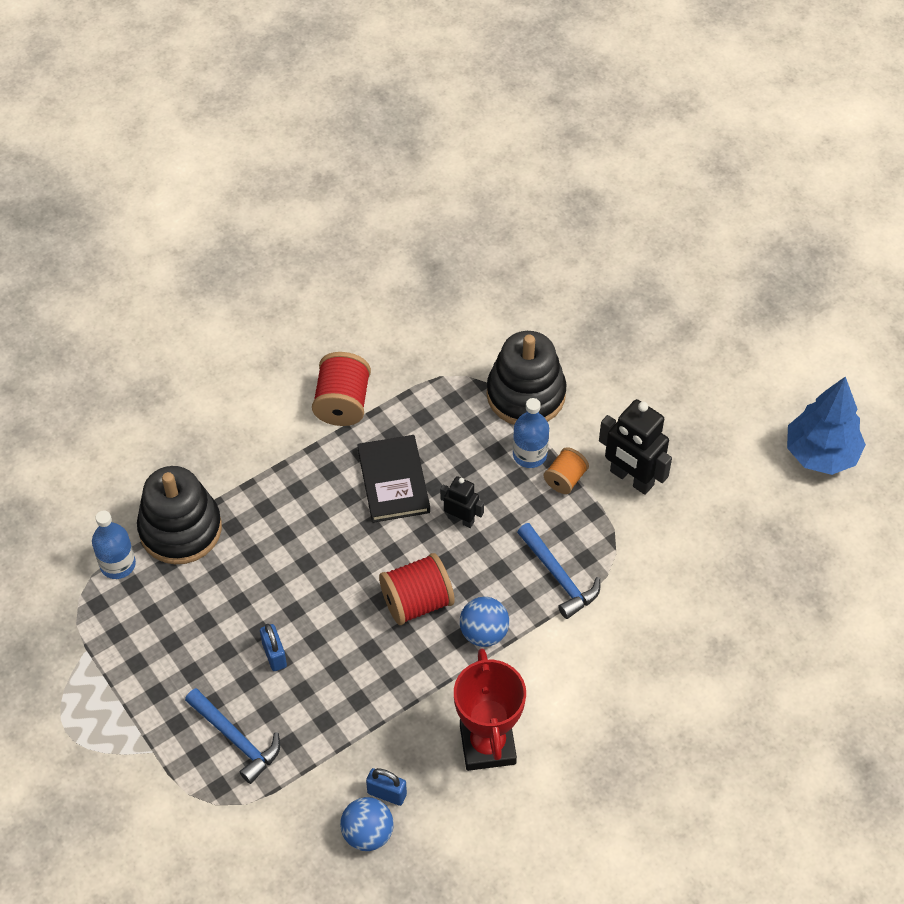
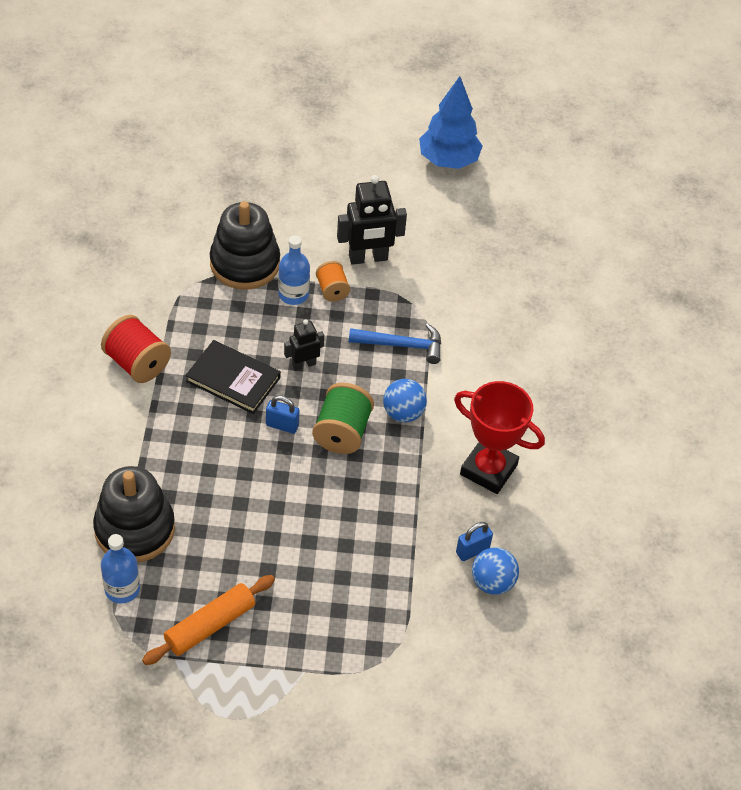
camera: 55 degrees left, 5 degrees down
blue hammer [185,688,280,784] -> none
blue padlock [260,624,287,671] -> blue padlock moved to [266,395,300,434]
red spool [379,553,455,625] -> green spool [312,383,374,454]
none -> orange rolling pin [142,575,275,665]

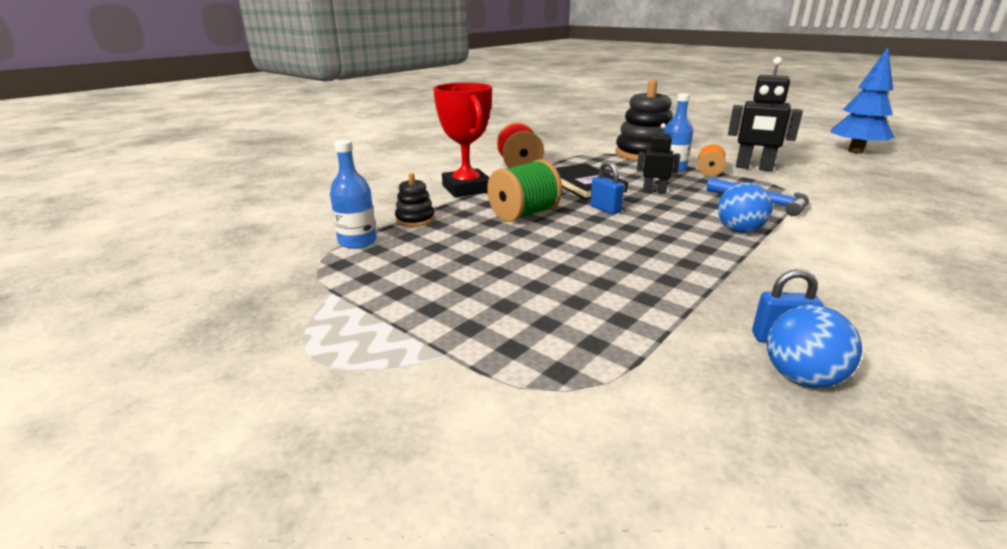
camera: 40 degrees right, 25 degrees down
black stacking toy [93,466,175,562] -> black stacking toy [395,173,435,227], size x0.49
orange rolling pin [142,575,275,665] -> none
green spool [312,383,374,454] -> green spool moved to [487,159,562,222]
red trophy [454,381,545,494] -> red trophy moved to [433,83,492,197]

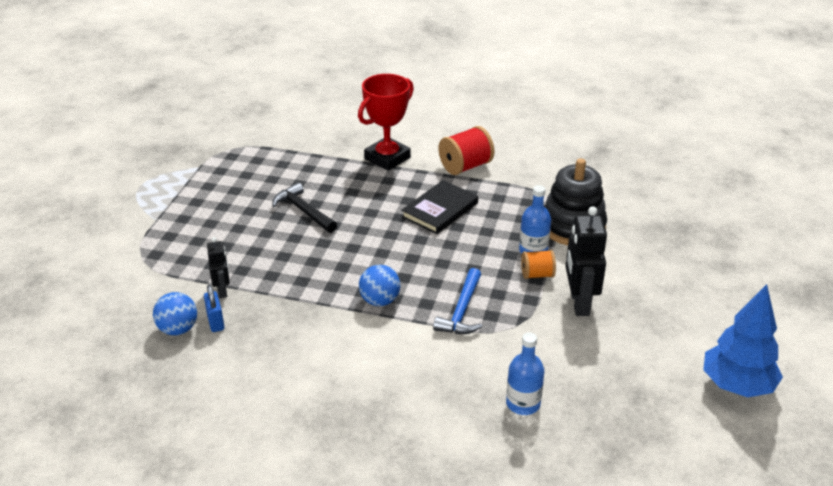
camera: 65 degrees right, 10 degrees up
blue bottle [330,140,377,249] -> blue bottle moved to [506,332,544,415]
black stacking toy [395,173,435,227] -> none
green spool [487,159,562,222] -> none
blue padlock [590,161,624,214] -> none
black robot [637,123,680,194] -> black robot moved to [207,237,230,298]
none -> black hammer [272,182,337,233]

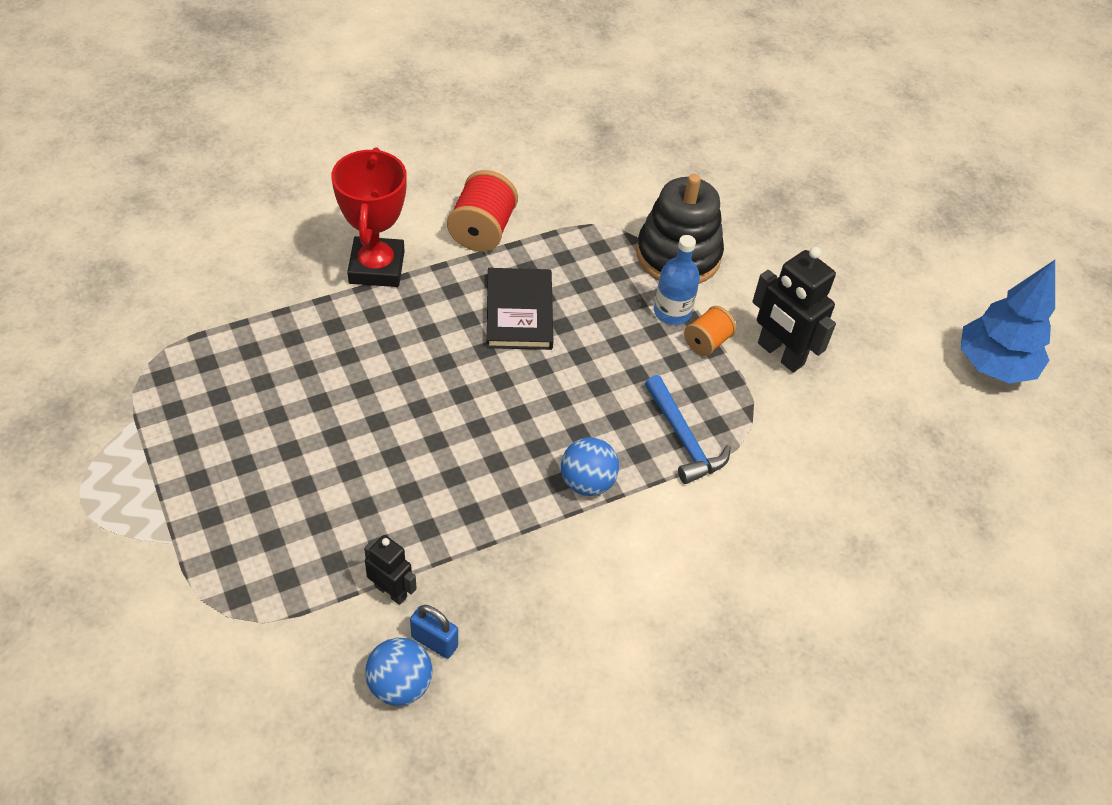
camera: 45 degrees left, 15 degrees up
black hammer [272,182,337,233] -> none
blue bottle [506,332,544,415] -> none

